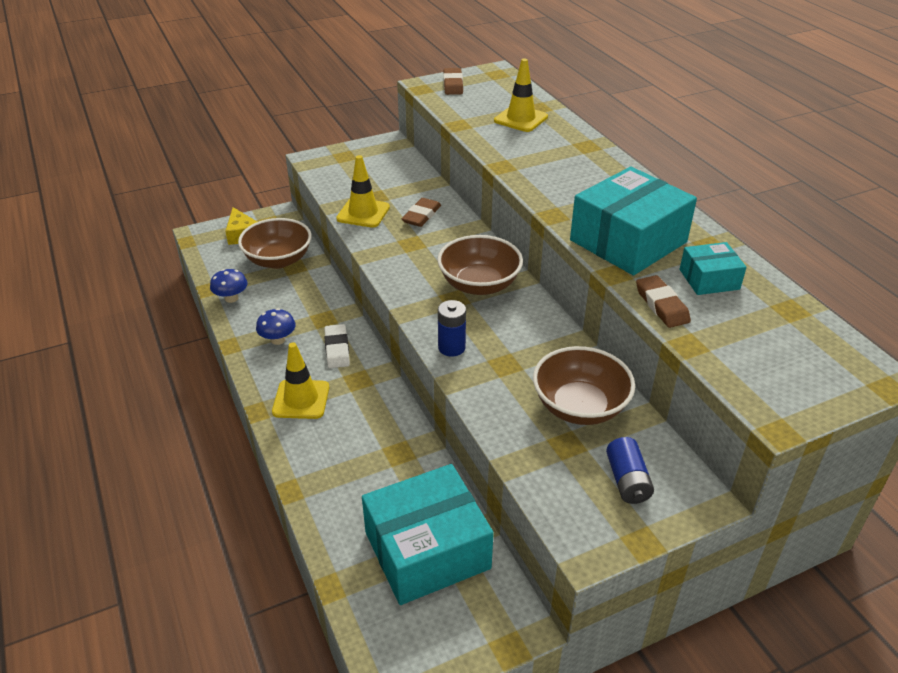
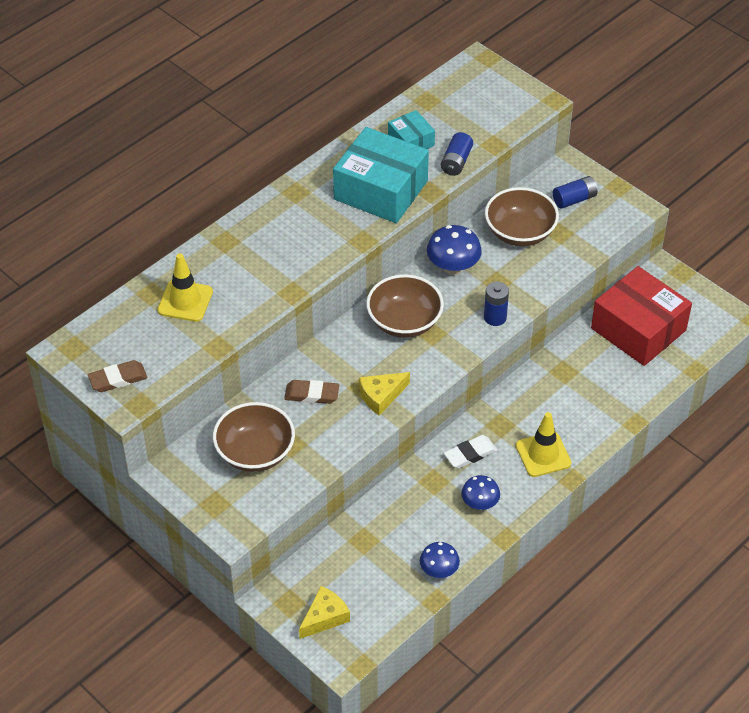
camera: 110 degrees left, 10 degrees up
brown bowl [238,218,312,269] -> brown bowl moved to [213,402,295,472]
yellow traffic cone [336,155,390,228] -> none
turquoise box [362,464,494,605] -> red box [591,266,692,366]
brown eraser [636,275,691,328] -> blue battery [441,132,473,176]
none -> yellow cheese [359,372,410,416]
none -> blue mushroom [427,225,482,275]

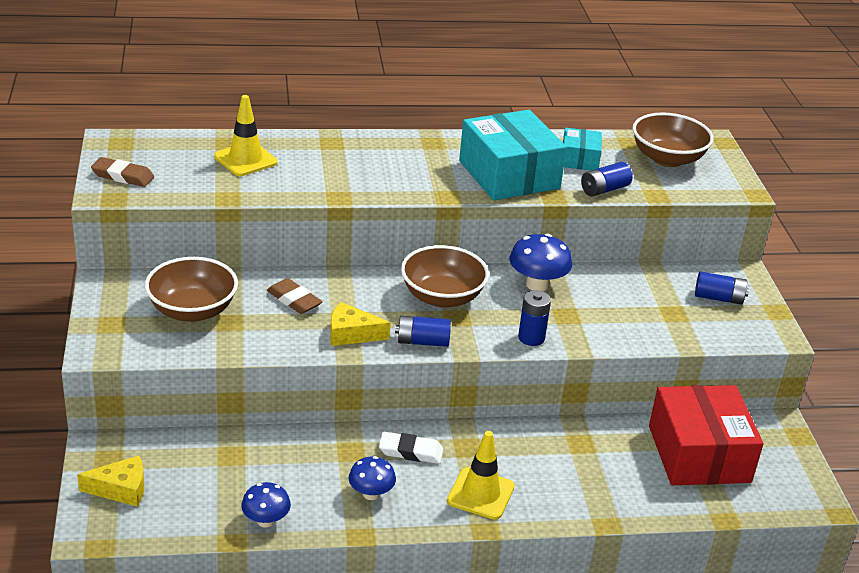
camera: 35 degrees right, 15 degrees down
brown bowl [485,187,559,247] -> brown bowl moved to [632,112,714,167]
none -> blue battery [395,316,451,347]

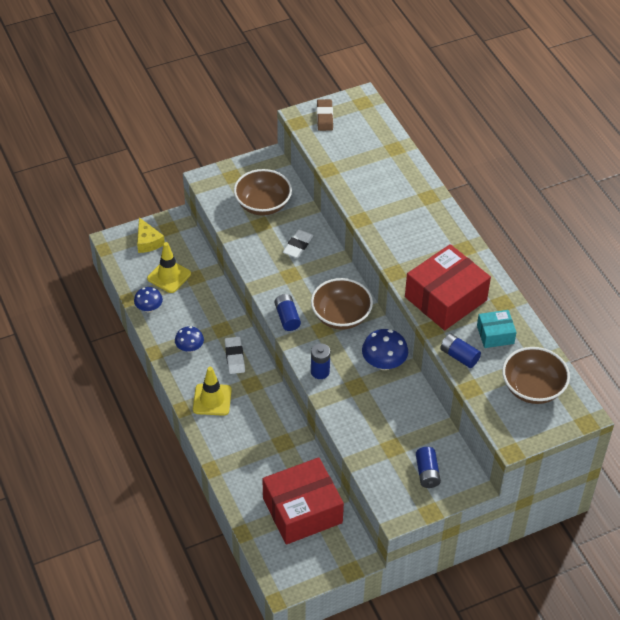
camera: 75 degrees right, 15 degrees up
yellow traffic cone [214,95,278,176] -> yellow traffic cone moved to [147,242,191,293]
brown eraser [267,278,323,314] -> white eraser [283,229,314,258]
yellow cheese [330,302,391,346] -> none
turquoise box [459,110,567,200] -> red box [405,244,491,330]

